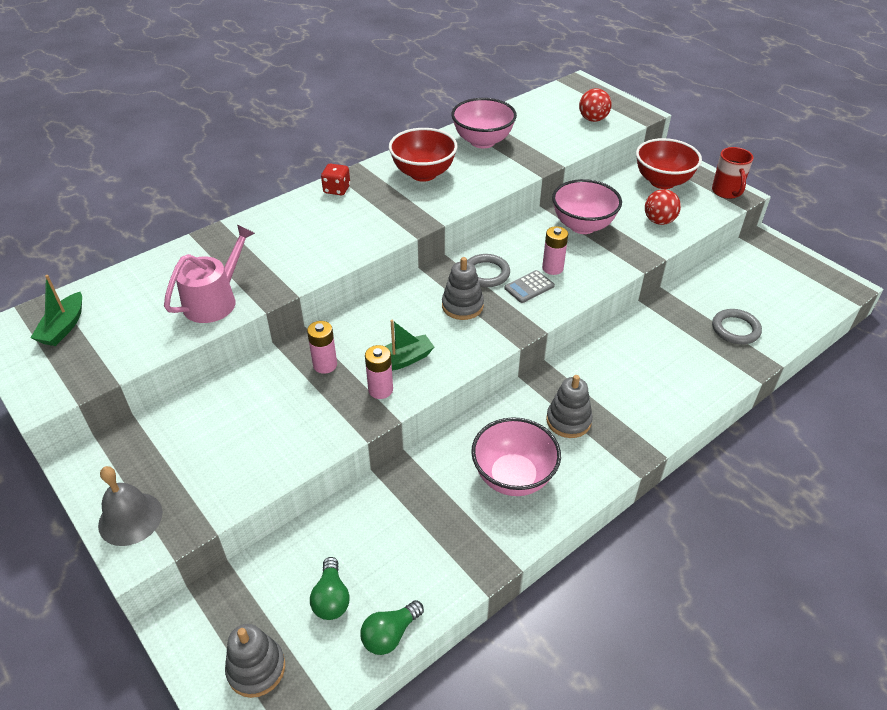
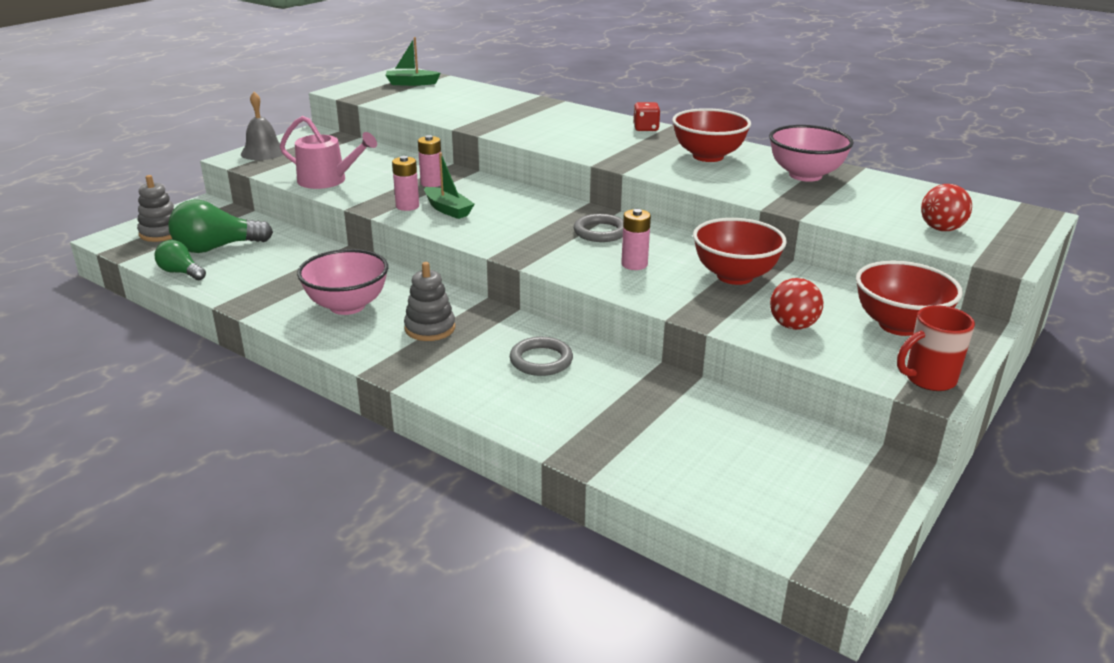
camera: 75 degrees right, 15 degrees down
pink watering can [164,225,255,323] -> pink watering can moved to [280,116,377,189]
green light bulb [310,557,350,620] -> green light bulb [168,200,273,253], size x1.69
grey stacking toy [442,257,484,320] -> none
grey calculator [504,270,555,303] -> none
pink bowl [552,179,622,234] -> red bowl [693,218,787,285]
grey ring [712,309,762,344] -> grey ring moved to [510,337,573,376]

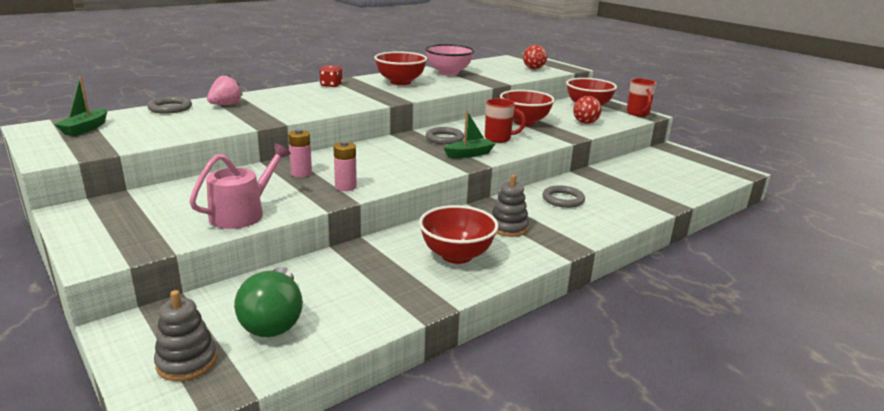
camera: 75 degrees left, 5 degrees down
green light bulb [154,240,206,280] -> none
grey bell [241,92,284,160] -> none
pink bowl [297,249,388,315] -> red bowl [419,205,498,264]
green boat [424,153,475,219] -> green boat moved to [444,111,495,158]
pink battery [621,209,651,270] -> red mug [485,98,526,143]
none -> grey ring [147,96,192,114]
none -> pink strawberry [207,75,243,105]

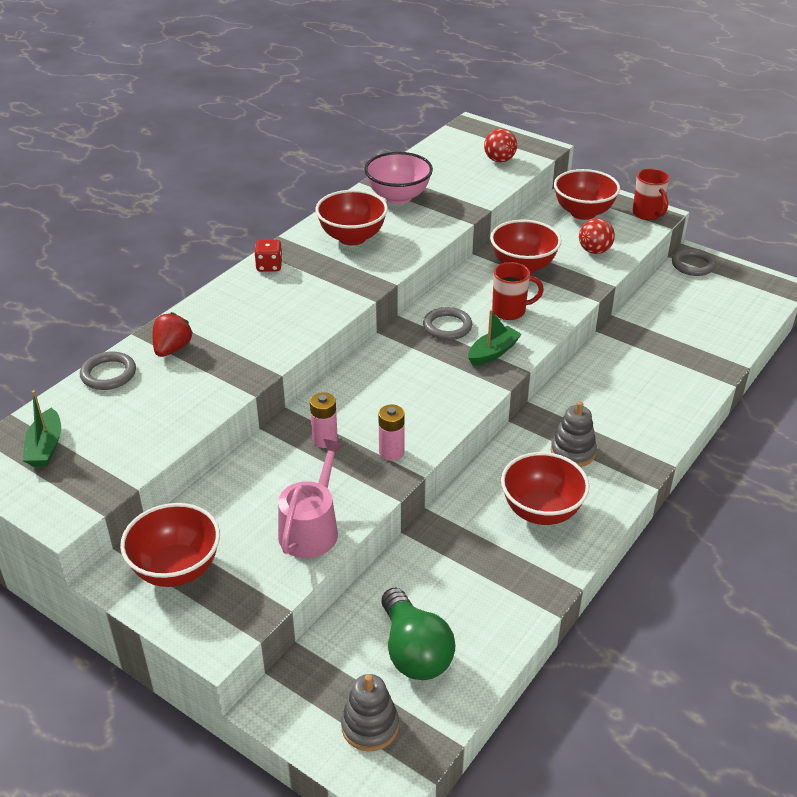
camera: 15 degrees left, 15 degrees up
pink strawberry [207,75,243,105] -> red strawberry [153,312,193,357]
grey ring [542,185,585,208] -> grey ring moved to [672,248,716,276]
none -> red bowl [120,503,220,587]

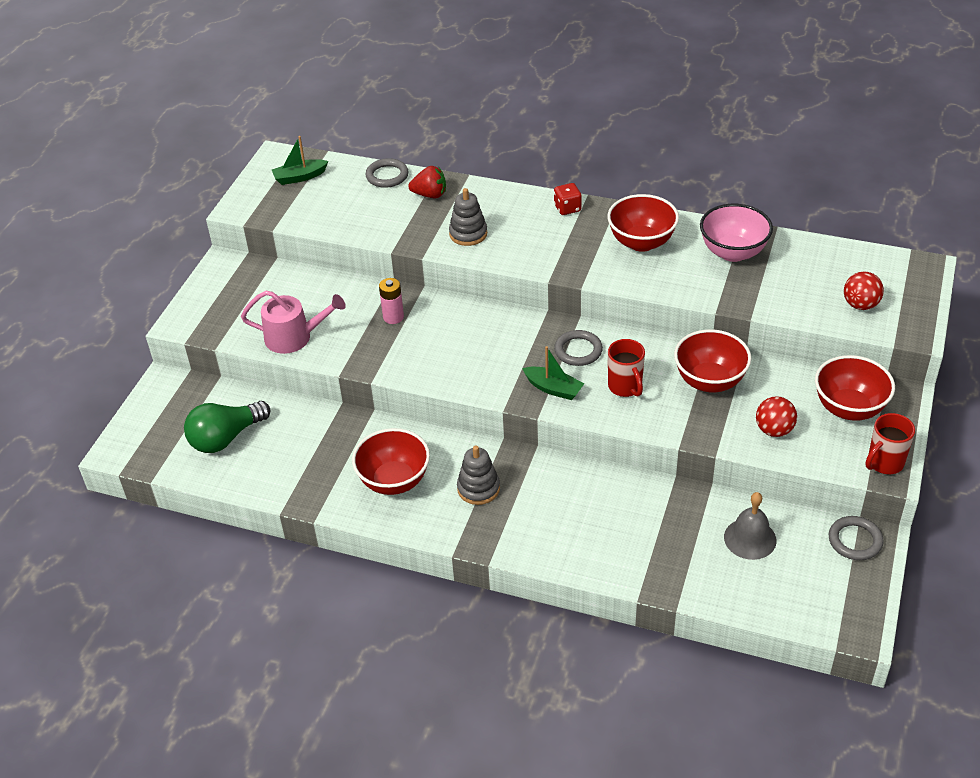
camera: 75 degrees right, 5 degrees up
red bowl [120,503,220,587] -> none
grey stacking toy [341,674,399,751] -> grey stacking toy moved to [449,188,487,246]
pink battery [378,405,405,461] -> none
none -> grey bell [724,492,776,560]

